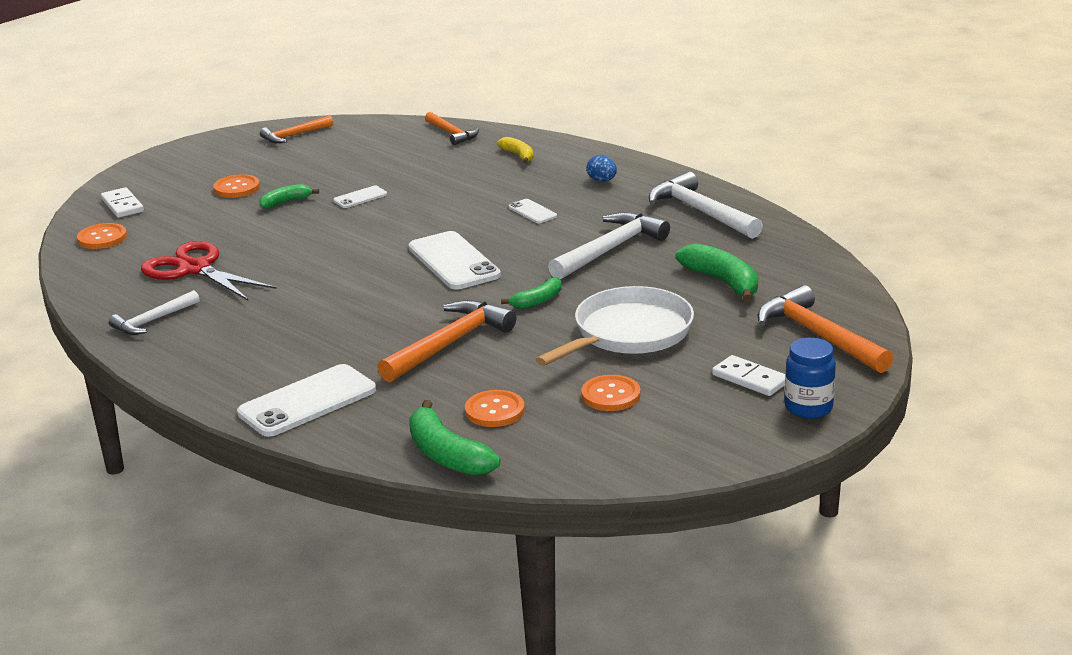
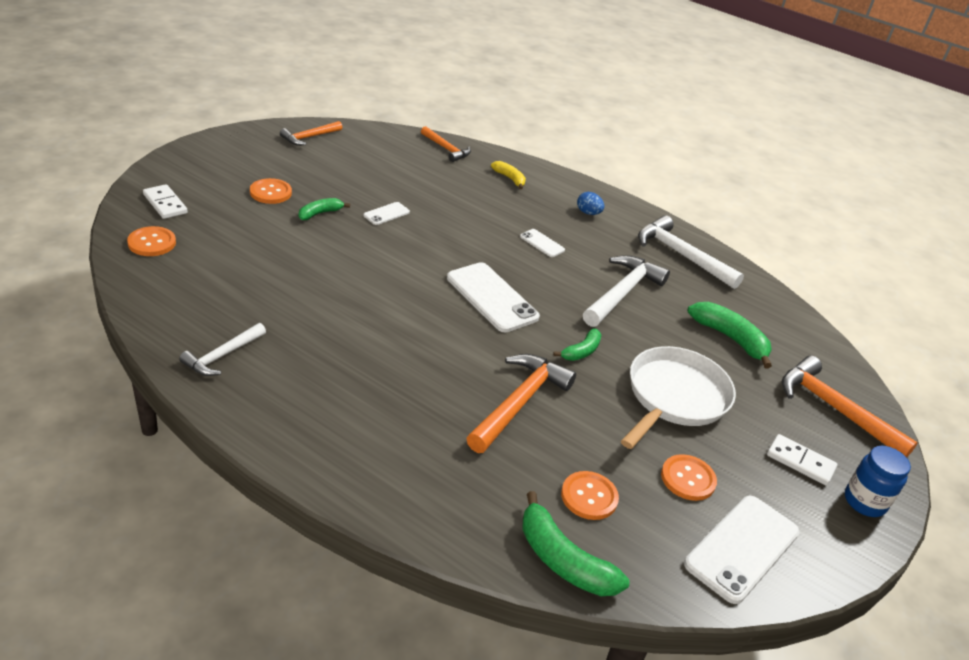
camera: 15 degrees left, 10 degrees up
red scissors [141,241,277,300] -> none
white phone [237,364,376,437] -> white phone moved to [684,496,800,604]

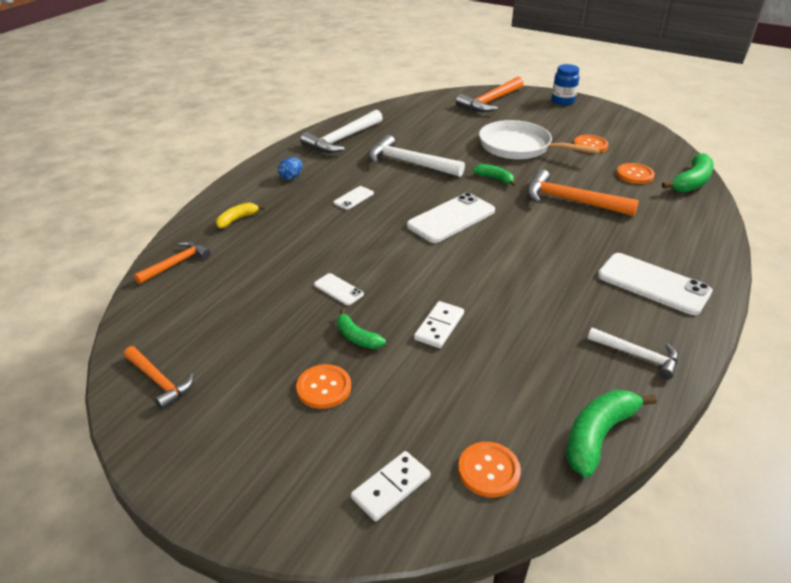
camera: 90 degrees left, 0 degrees up
white phone [684,496,800,604] -> white phone moved to [598,253,712,315]
green banana [688,302,772,369] -> green banana moved to [566,390,657,478]
white domino [767,434,837,485] -> white domino moved to [414,301,464,348]

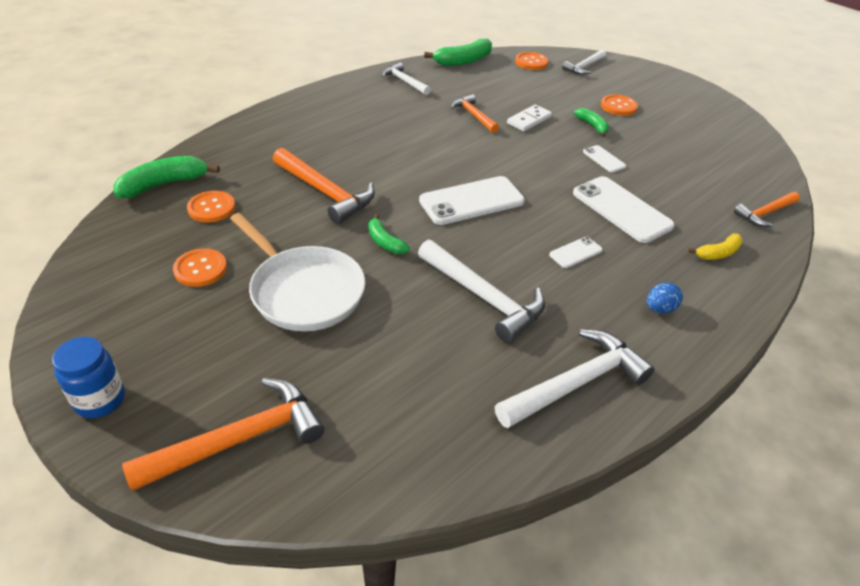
camera: 165 degrees left, 5 degrees up
orange hammer [124,346,194,410] -> orange hammer moved to [451,94,499,133]
white domino [351,451,430,521] -> white hammer [562,50,606,75]
white phone [598,253,712,315] -> white phone moved to [573,176,675,243]

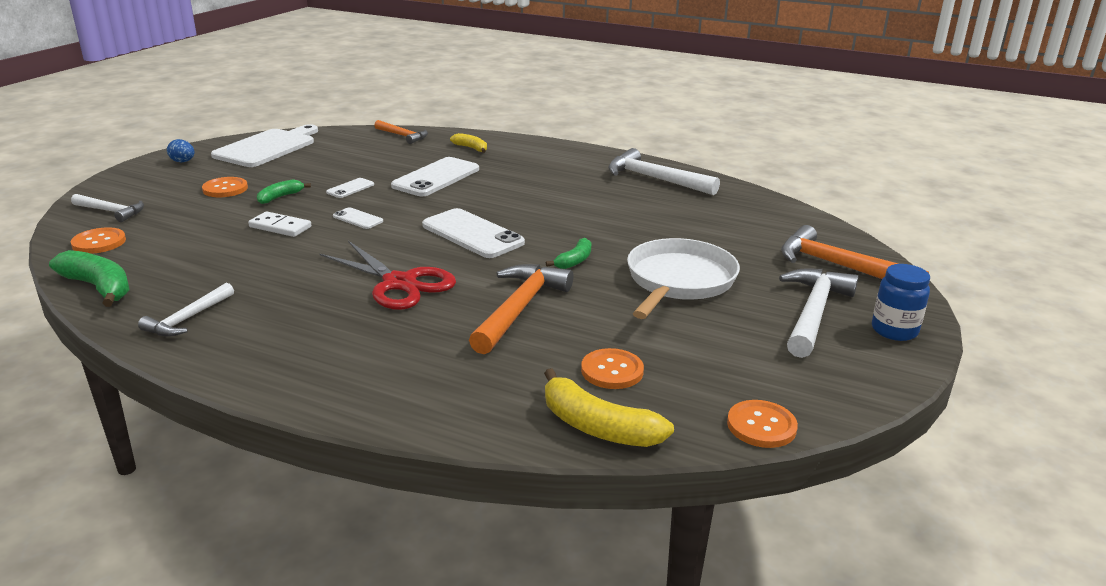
camera: 110 degrees left, 15 degrees down
green banana [113,156,220,198] -> yellow banana [544,368,674,447]
orange button [173,248,227,287] -> orange button moved to [727,400,798,448]
white hammer [418,240,545,343] -> white hammer moved to [779,268,859,358]
orange hammer [451,94,499,133] -> none
white phone [549,237,603,268] -> white phone moved to [333,207,383,229]
blue egg [647,282,683,313] -> blue egg moved to [167,139,194,162]
none -> white cutting board [211,124,318,167]
none -> red scissors [319,241,456,310]

